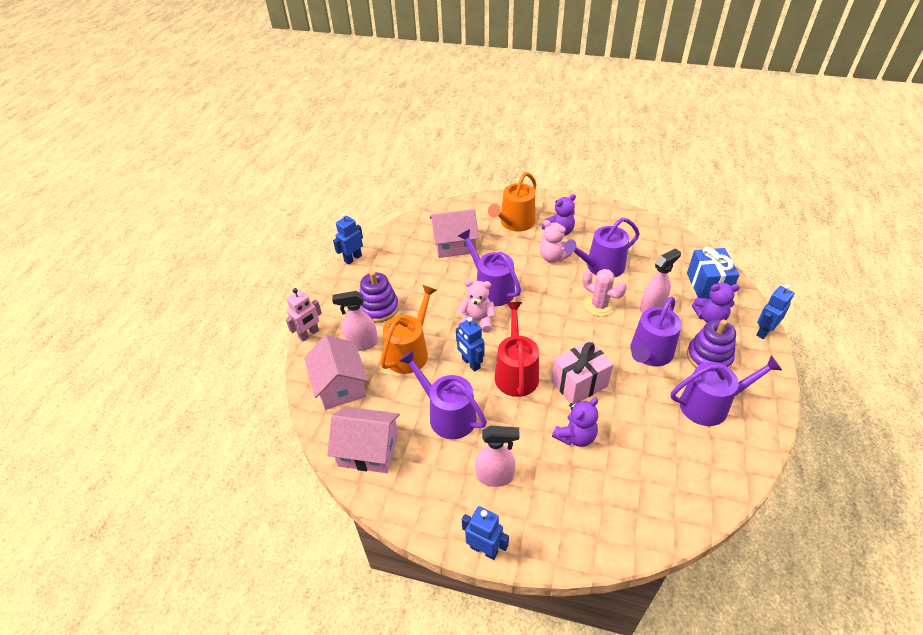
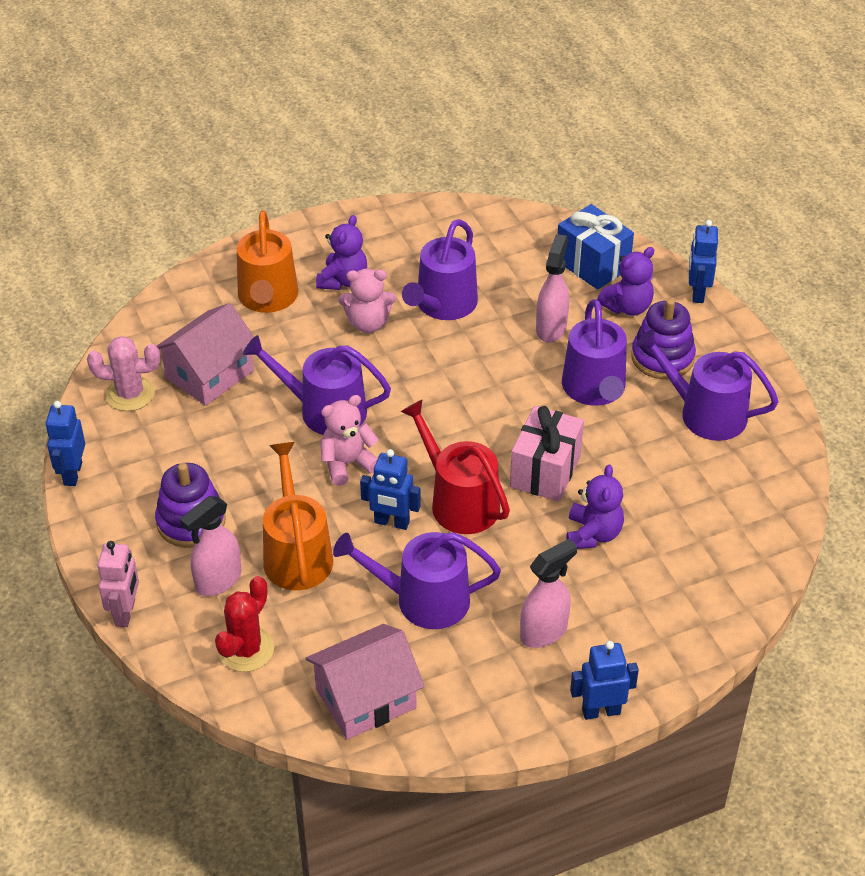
camera: 40 degrees left, 0 degrees up
pink house [304,335,368,410] -> red cactus [215,576,274,672]
pink cactus [583,269,627,317] -> pink cactus moved to [87,336,160,411]
purple watering can [670,355,782,426] -> purple watering can turned 105 degrees counterclockwise [635,329,779,441]

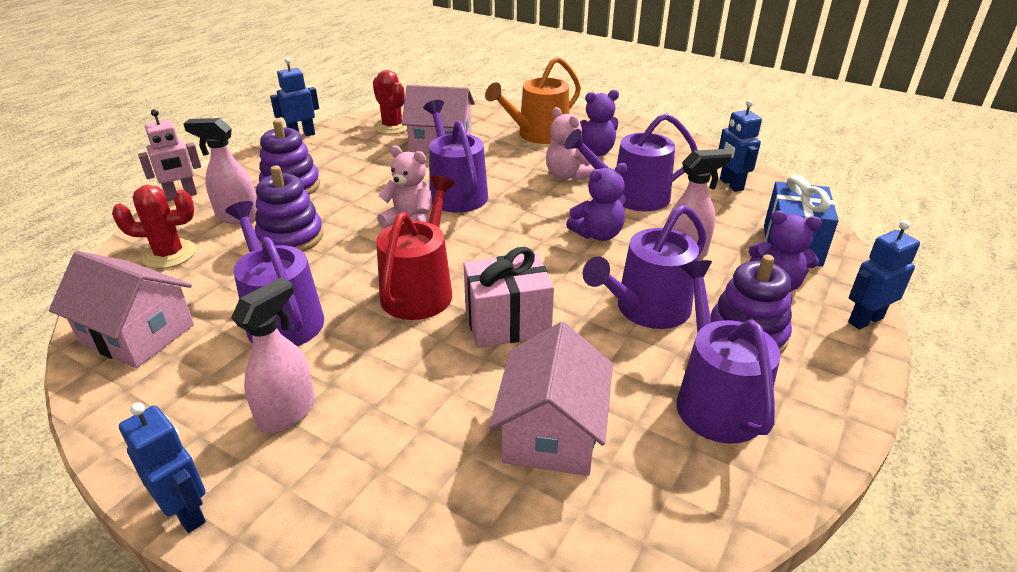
camera: 55 degrees right, 10 degrees down
pink cactus [87,336,160,411] -> red cactus [373,70,407,134]
orange watering can [263,442,333,590] -> purple stacking toy [255,165,323,252]
blue robot [360,449,421,530] -> blue robot moved to [719,100,762,192]
pink spray bottle [520,539,577,648] -> pink spray bottle turned 75 degrees counterclockwise [231,277,315,434]
purple teddy bear [567,464,624,549] -> purple teddy bear moved to [566,163,627,241]
none -> pink house [489,322,613,476]

